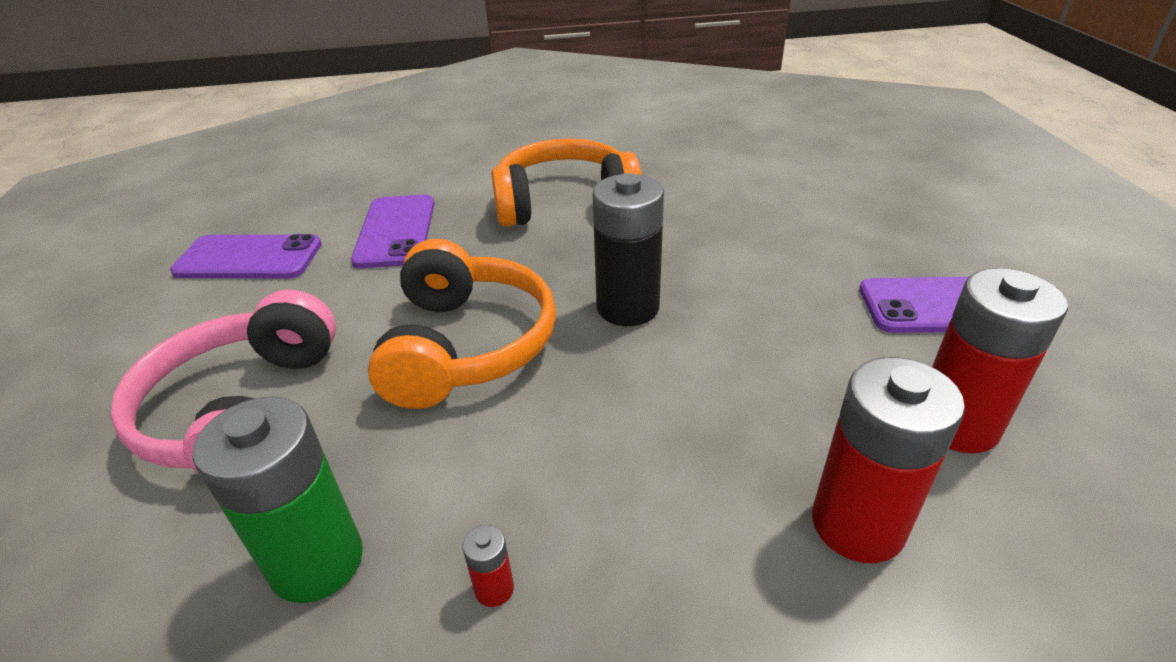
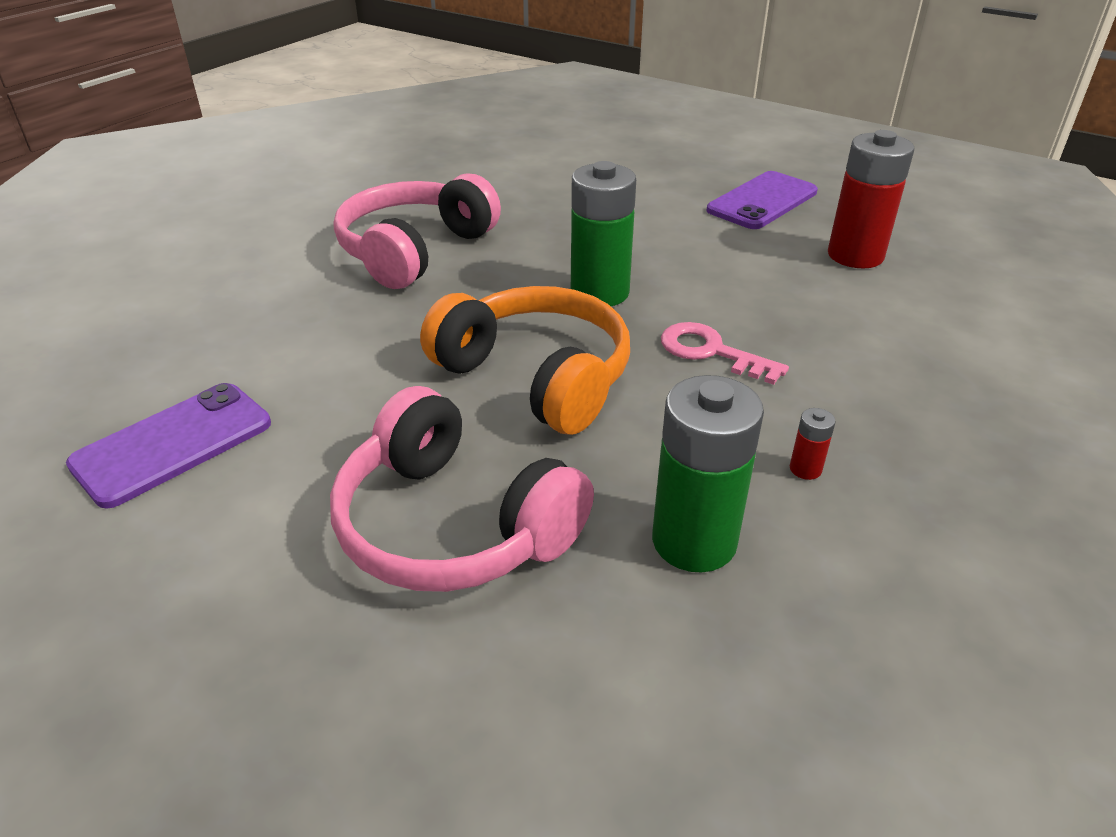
camera: 50 degrees left, 0 degrees up
purple phone [351,194,435,268] -> none
orange headphones [491,138,642,227] -> pink headphones [334,173,501,289]
black battery [593,173,664,326] -> green battery [571,161,636,306]
red battery [812,357,965,563] -> none
none -> pink key [661,322,789,385]

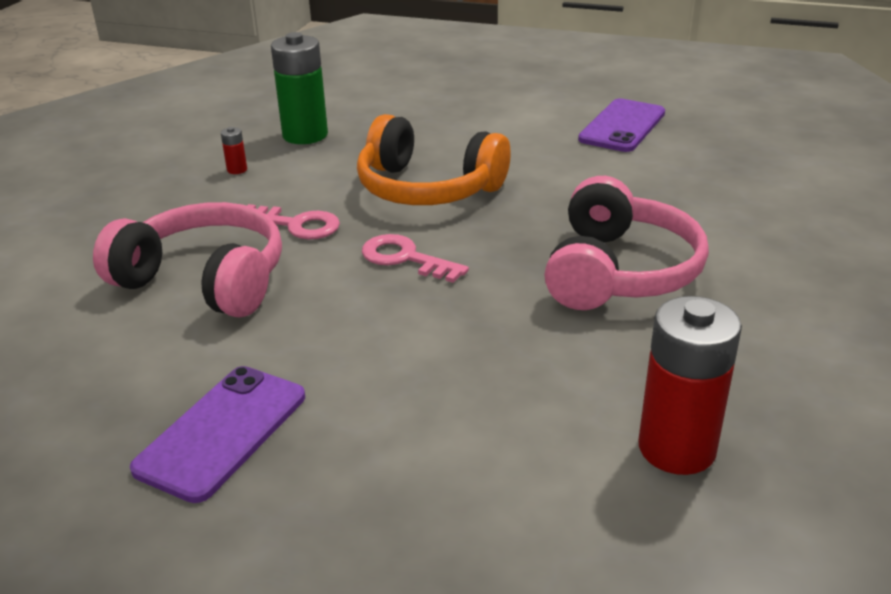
camera: 165 degrees right, 5 degrees down
pink headphones [330,386,594,592] -> pink headphones moved to [93,202,282,318]
green battery [571,161,636,306] -> pink key [362,234,469,283]
red battery [828,130,915,268] -> red battery moved to [638,296,742,475]

